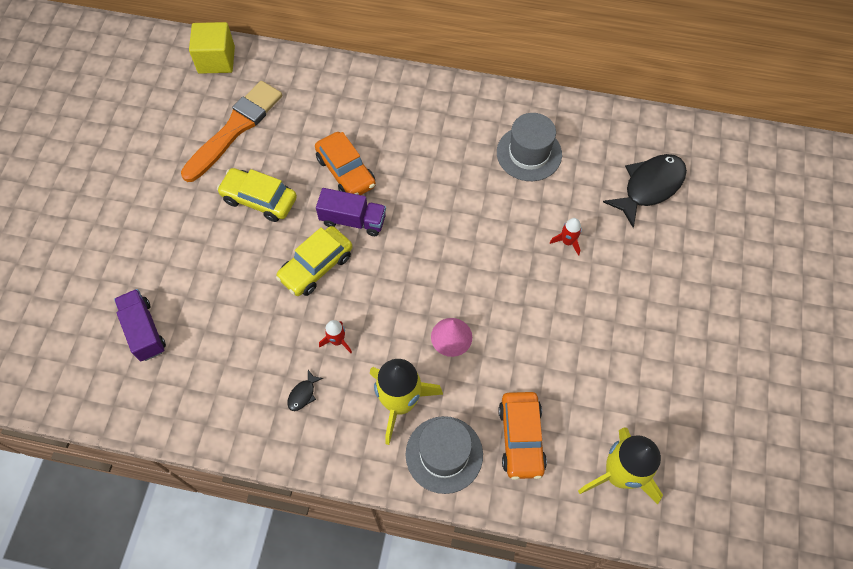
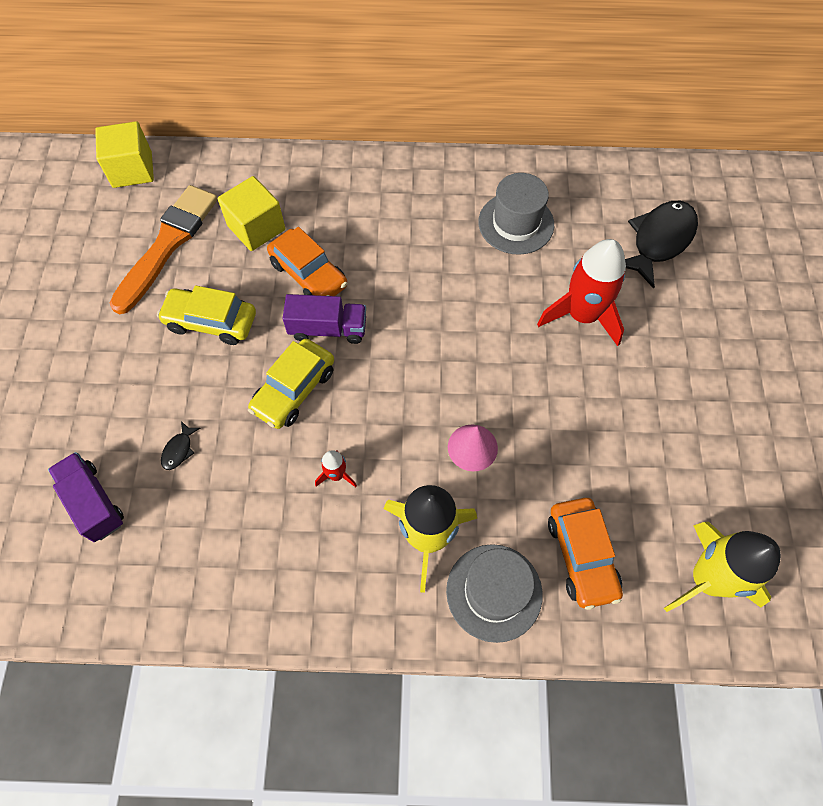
camera: 10 degrees left, 0 degrees up
black fish [287,370,323,411] -> black fish moved to [161,421,200,470]
red rocket [550,218,582,256] -> red rocket [537,239,626,346], size x2.21
none -> yellow cube [218,176,285,251]

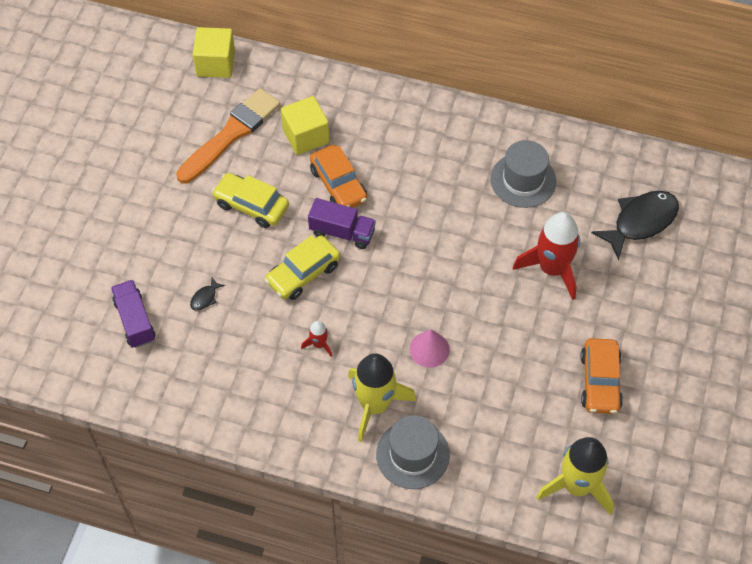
camera: 15 degrees right, 5 degrees down
orange car [548,498,623,610] -> orange car moved to [580,338,623,414]

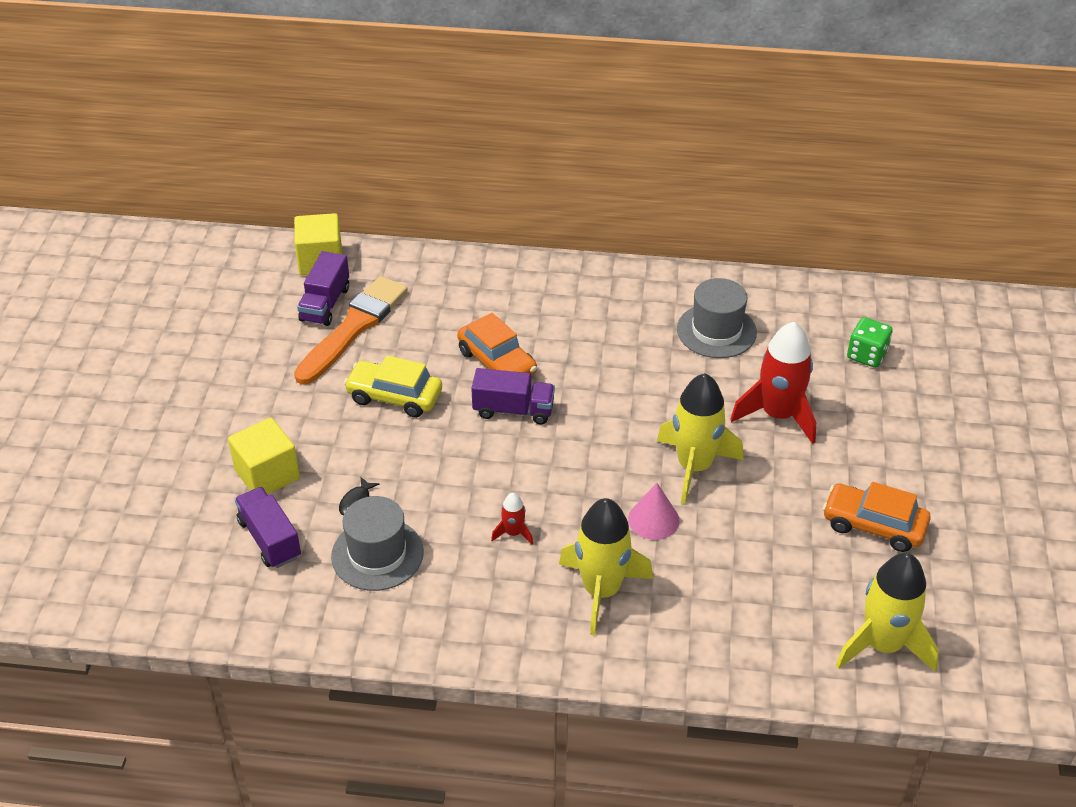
camera: 10 degrees left, 15 degrees down
yellow car [265,235,340,300] -> none
yellow cube [281,96,330,155] -> yellow cube moved to [228,417,300,494]
grey hat [376,415,450,489] -> grey hat moved to [331,496,424,591]
orange car [580,338,623,414] -> orange car turned 120 degrees clockwise [823,482,931,552]
black fish [591,191,679,260] -> green dice [847,317,893,368]
none -> purple truck [297,251,349,326]
none -> yellow rocket [657,373,743,504]

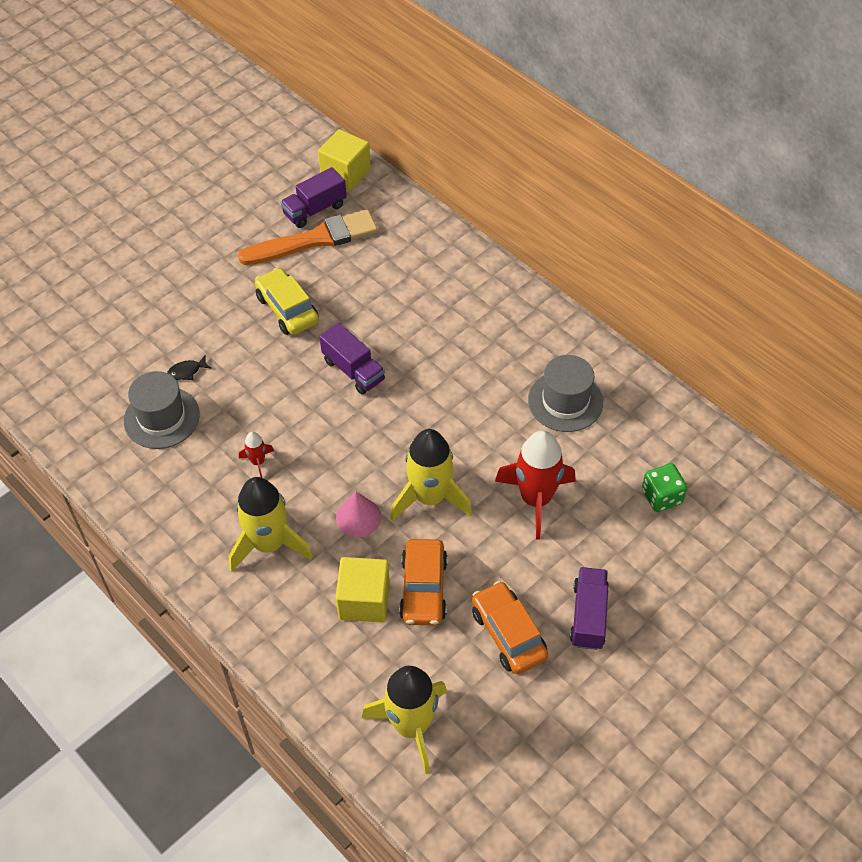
camera: 40 degrees right, 10 degrees up
yellow cube [228,417,300,494] -> yellow cube moved to [335,557,390,623]
purple truck [235,487,301,568] -> purple truck moved to [570,567,609,650]
orange car [457,313,537,376] -> orange car moved to [399,539,448,625]

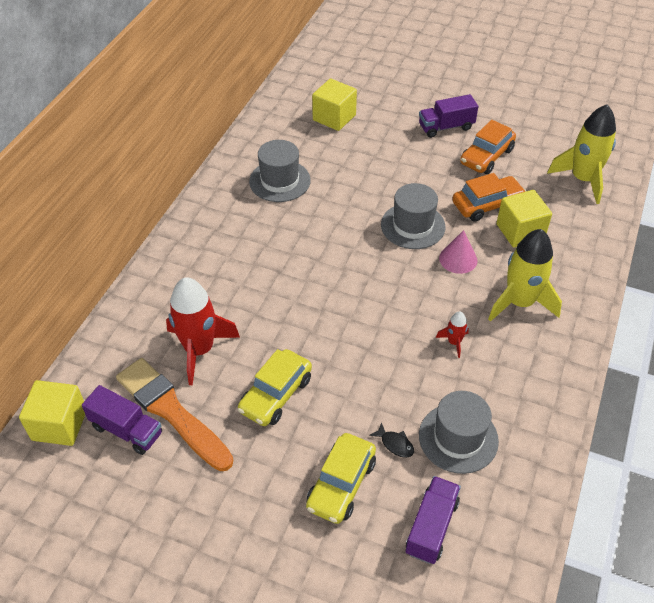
camera: 115 degrees left, 5 degrees down
purple truck [320,323,385,395] -> purple truck moved to [406,476,461,564]
yellow rocket [391,429,472,521] -> grey hat [381,183,446,249]
red rocket [495,430,576,539] -> red rocket moved to [166,277,240,385]
green dice [642,463,687,512] -> yellow cube [312,78,357,131]
none -> yellow car [306,433,376,524]

